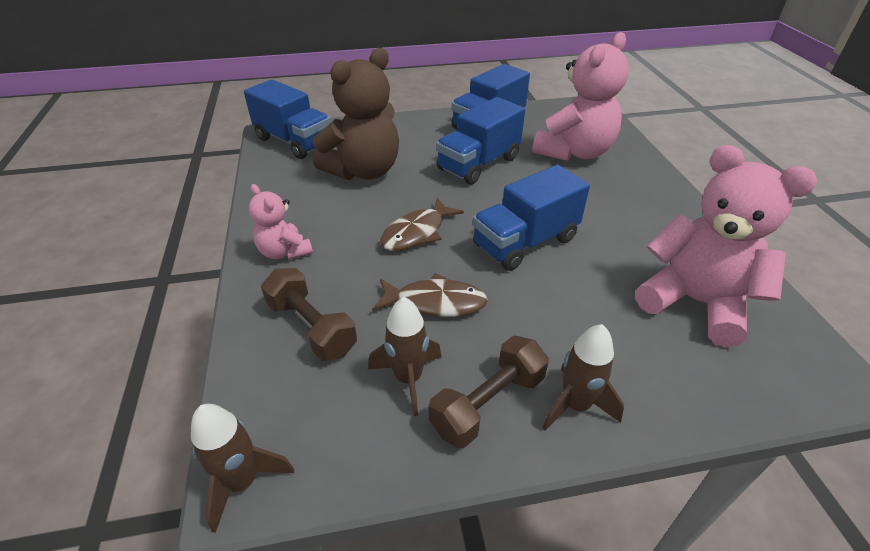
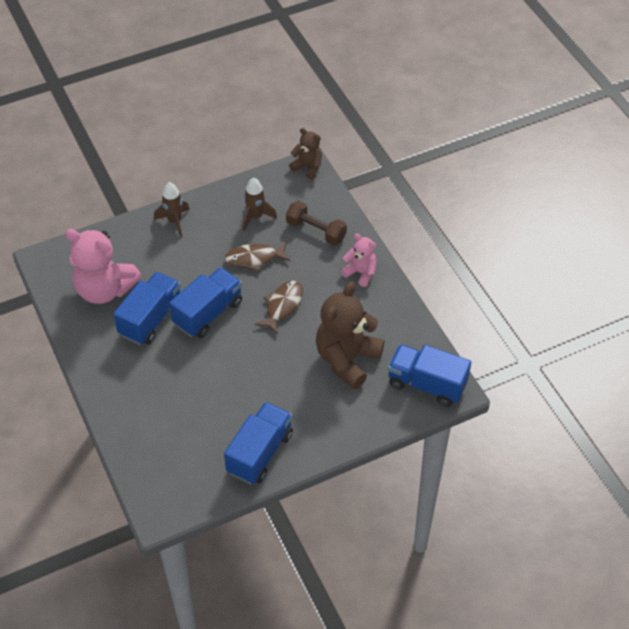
camera: 165 degrees right, 10 degrees up
brown rocket [191,404,294,533] -> brown teddy bear [289,128,322,180]
brown dumbbell [429,336,549,448] -> none
blue truck [436,97,525,185] -> blue truck moved to [113,272,181,345]
pink teddy bear [532,32,629,161] -> none

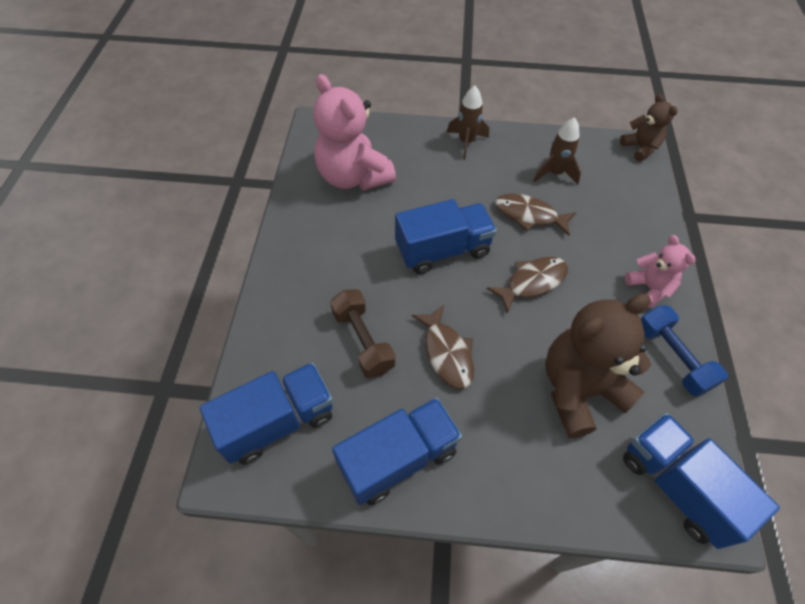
camera: 30 degrees right, 5 degrees up
blue truck [113,272,181,345] -> blue truck moved to [200,363,333,465]
brown dumbbell [286,201,347,245] -> brown dumbbell moved to [330,289,395,378]
none -> brown fish [412,305,474,389]
none -> blue dumbbell [641,305,728,397]

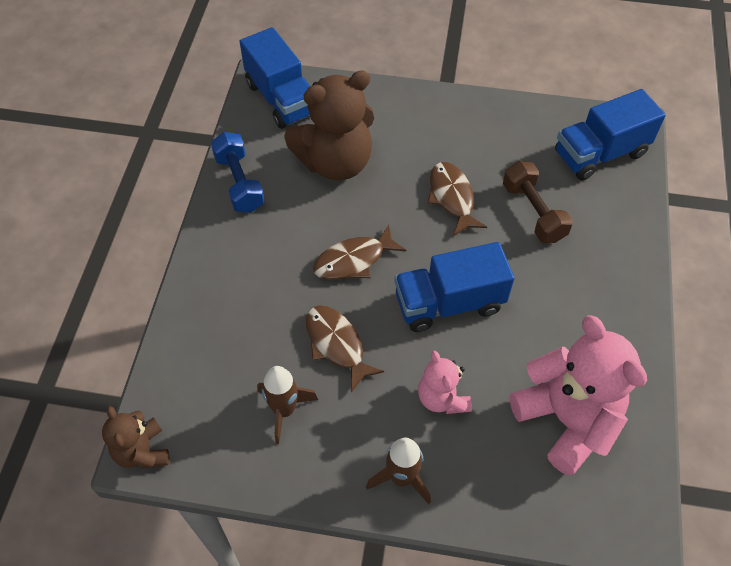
camera: 175 degrees left, 0 degrees up
blue truck [332,397,462,505] -> none
brown fish [495,193,576,236] -> brown fish turned 150 degrees counterclockwise [306,305,384,392]
pink teddy bear [625,235,695,308] -> pink teddy bear moved to [418,350,472,414]

